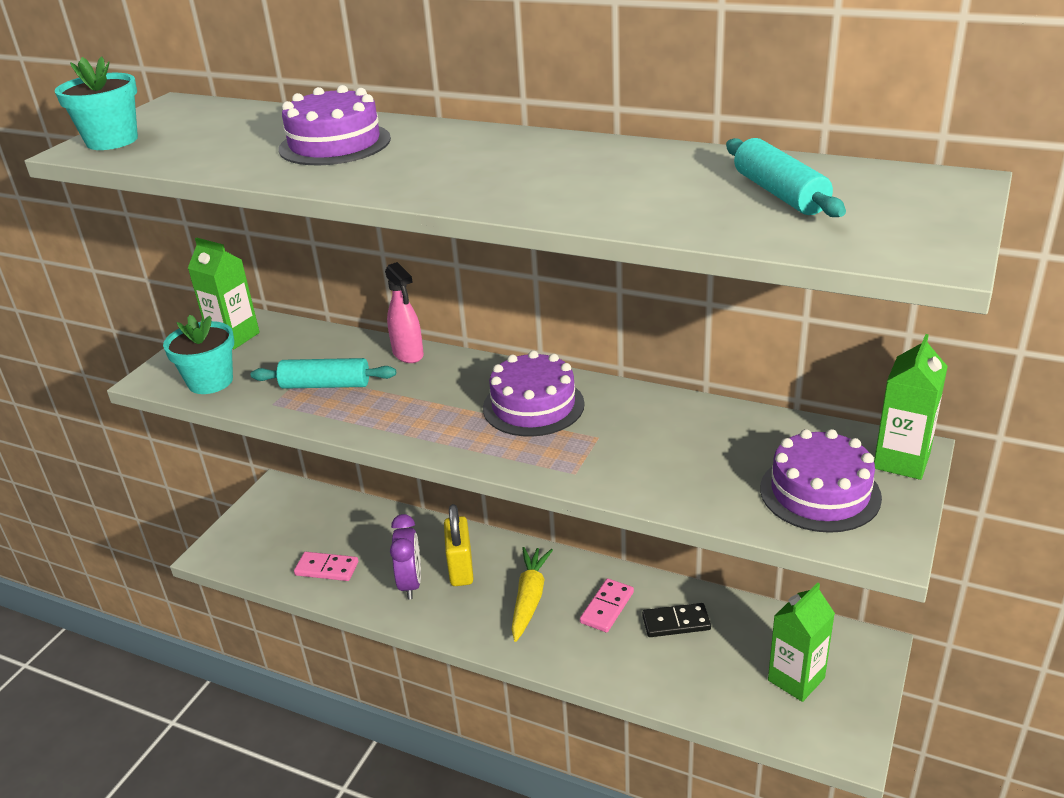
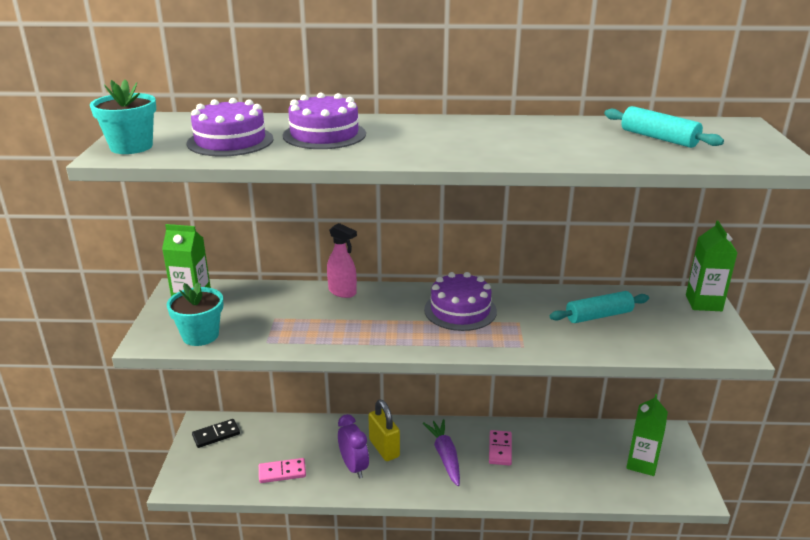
camera: 25 degrees left, 5 degrees down
turquoise rolling pin [251,358,396,389] -> turquoise rolling pin moved to [550,291,649,323]
yellow carrot [511,547,553,642] -> purple carrot [423,419,460,486]
black domino [642,603,711,637] -> black domino moved to [192,419,240,448]
purple cake [760,429,882,533] -> purple cake moved to [187,98,273,156]

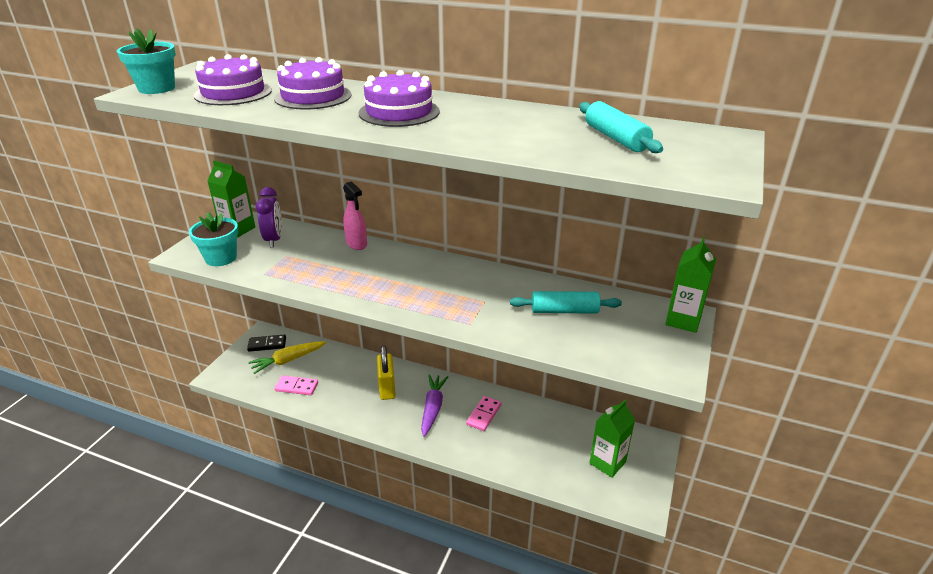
camera: 20 degrees right, 5 degrees up
purple clock [338,414,369,479] -> purple clock moved to [256,187,282,247]
purple cake [424,272,497,331] -> purple cake moved to [359,70,440,127]
none -> yellow carrot [248,341,326,374]

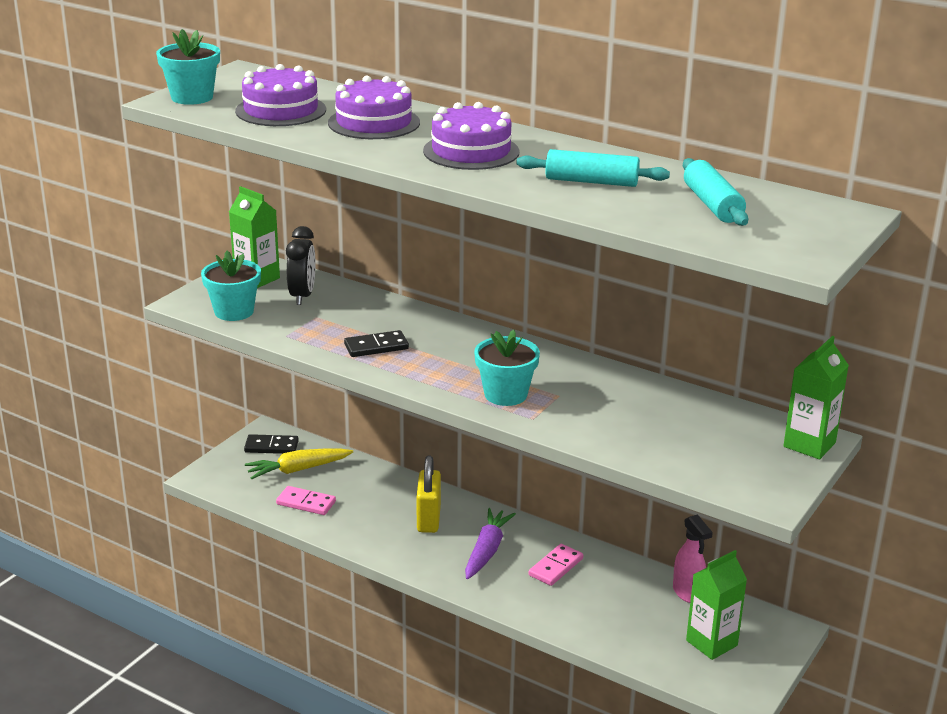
camera: 10 degrees right, 5 degrees down
purple clock [256,187,282,247] -> black clock [286,226,316,305]
pink spray bottle [343,181,367,250] -> pink spray bottle moved to [673,515,713,603]
turquoise rolling pin [510,291,622,314] -> turquoise rolling pin moved to [516,149,670,187]
none -> black domino [344,330,409,357]
none -> turquoise flower pot [474,330,540,406]

